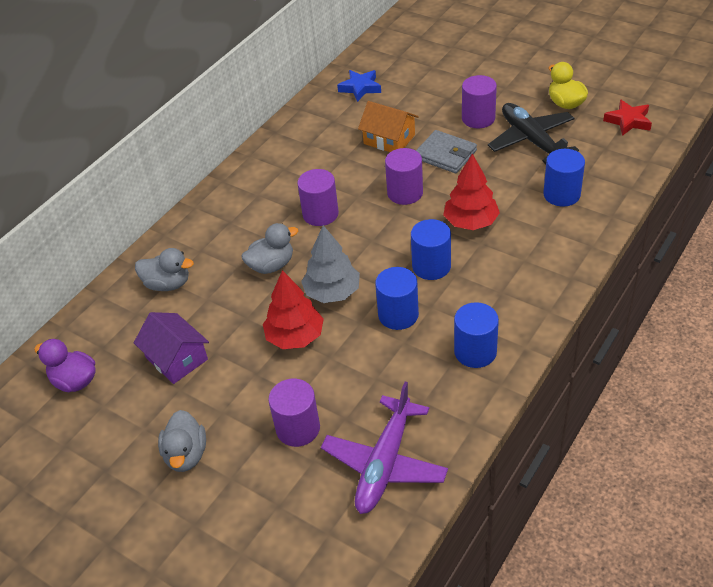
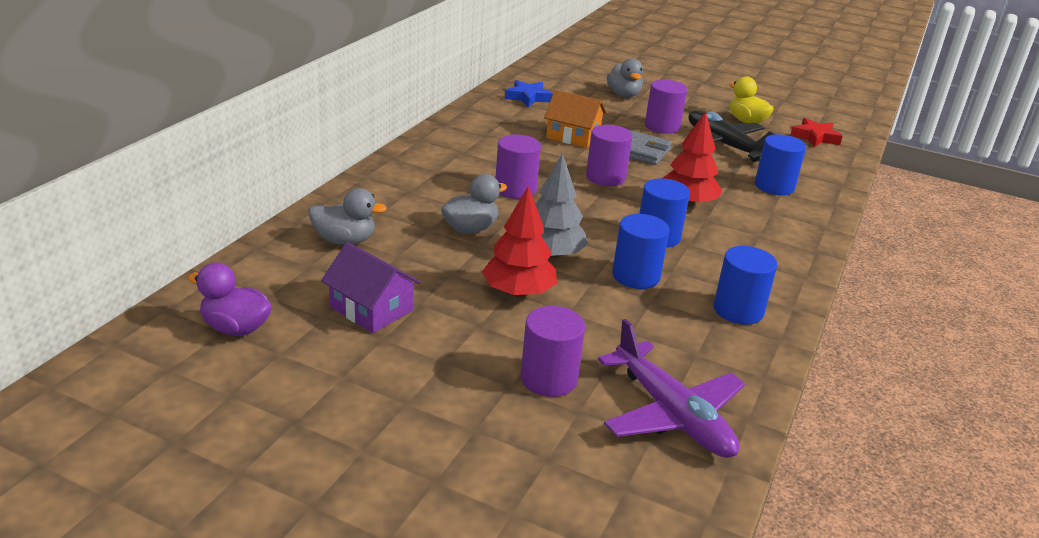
camera: 15 degrees left, 15 degrees down
grey duck [158,410,206,472] -> grey duck moved to [607,58,643,97]
purple plane [321,382,448,514] -> purple plane turned 45 degrees counterclockwise [598,319,745,458]

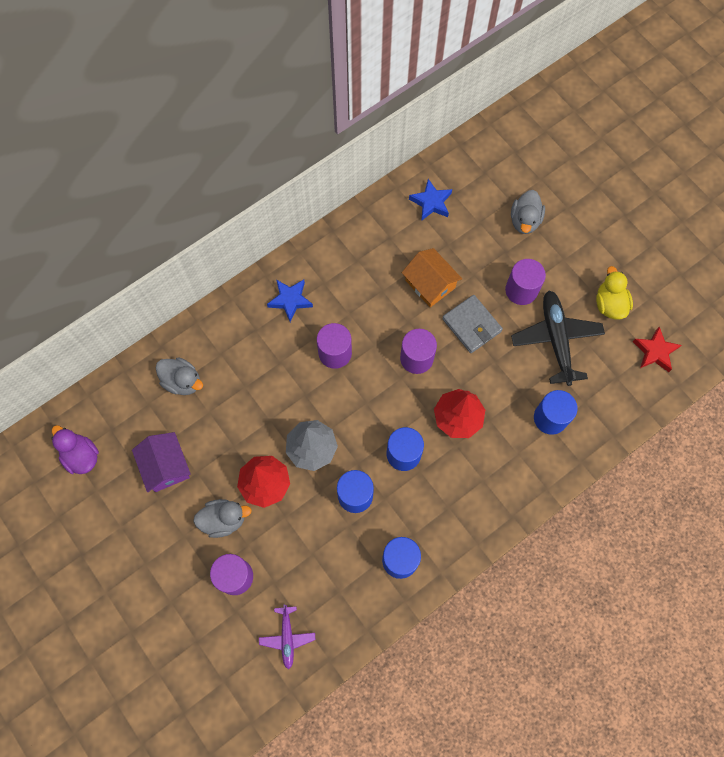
camera: 30 degrees right, 40 degrees up
grey duck [441,174,507,234] -> grey duck moved to [193,499,252,538]
purple plane [598,319,745,458] -> purple plane [259,604,316,669], size x0.55
none -> blue star [267,280,313,322]

